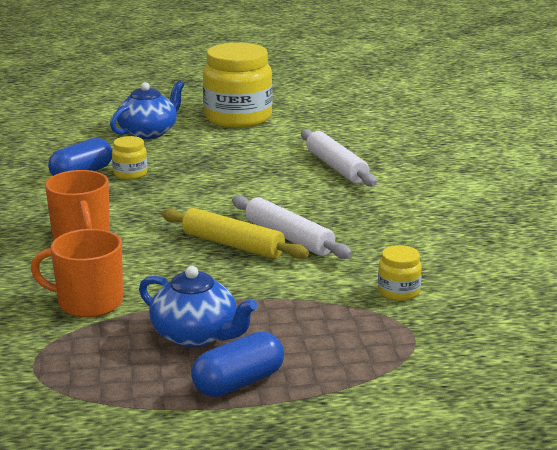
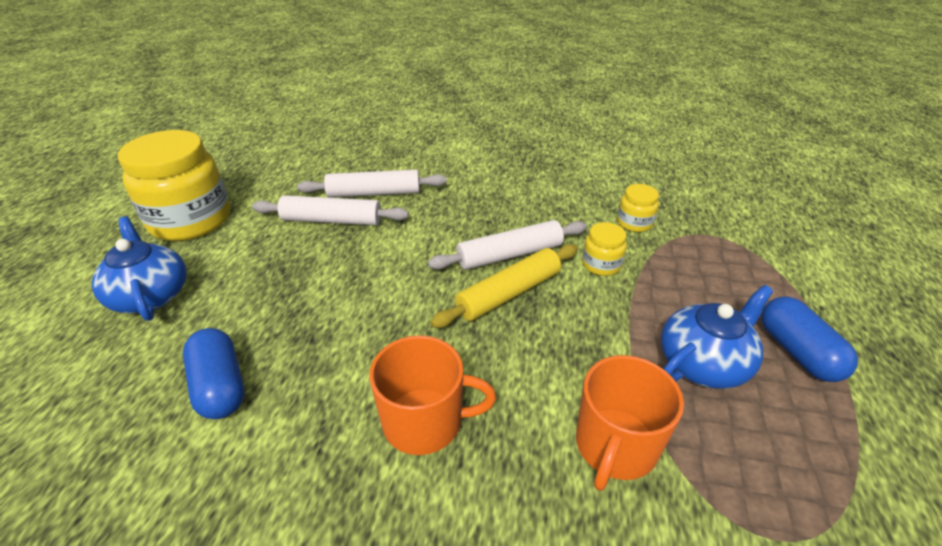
camera: 70 degrees left, 15 degrees up
yellow jar [112,136,148,180] -> yellow jar moved to [582,222,627,276]
none -> white rolling pin [252,195,409,225]

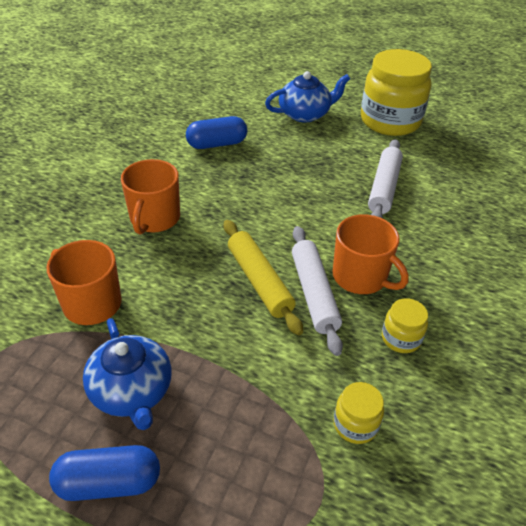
camera: 100 degrees right, 5 degrees up
white rolling pin [297,169,447,198] -> none
yellow jar [582,222,627,276] -> yellow jar moved to [382,298,428,353]
none -> orange mug [332,214,408,294]

